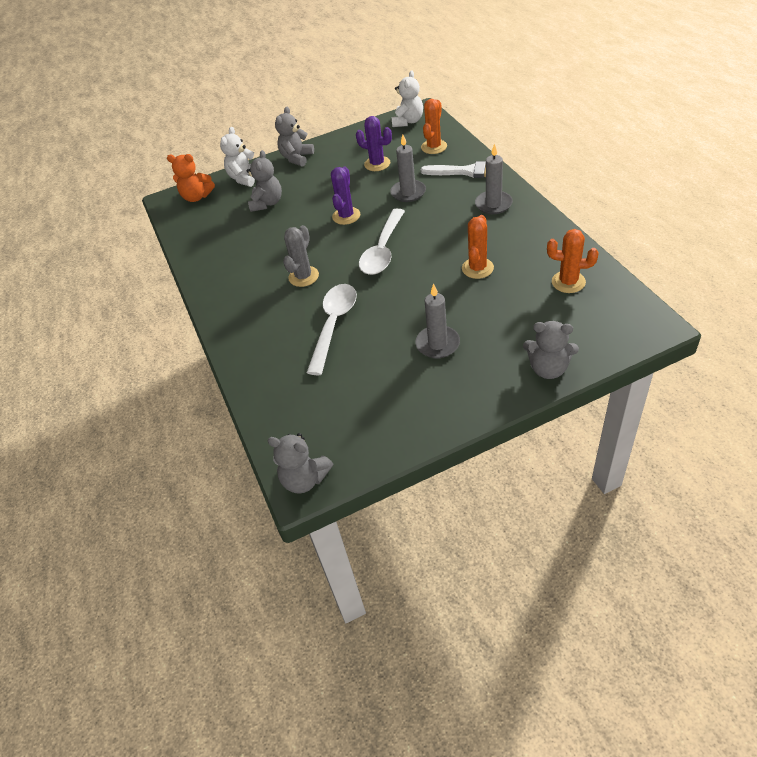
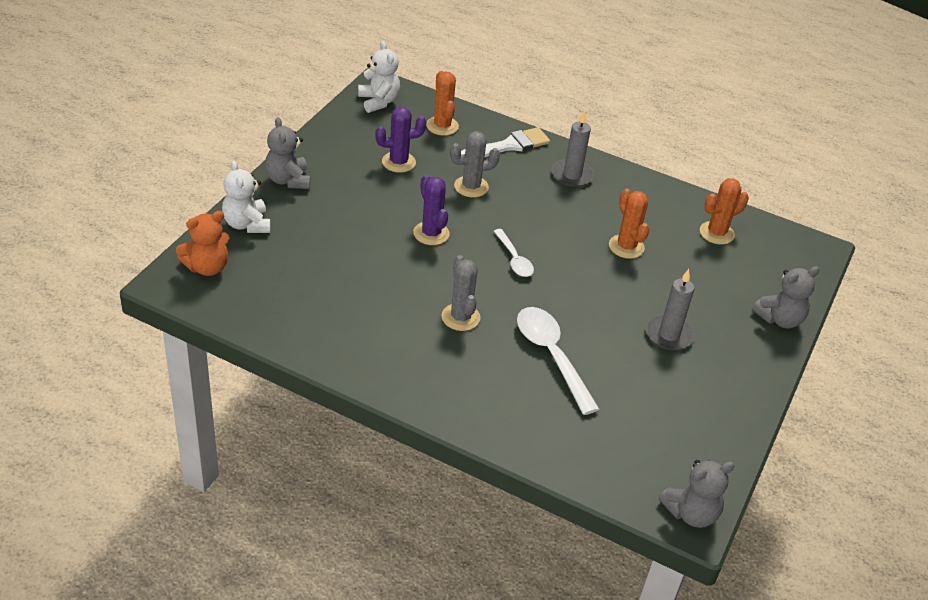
camera: 50 degrees left, 5 degrees down
grey teddy bear [246,150,282,212] -> none
white spoon [359,209,405,275] -> white spoon [494,229,534,277], size x0.58
grey candle [390,134,426,202] -> grey cactus [450,131,500,197]

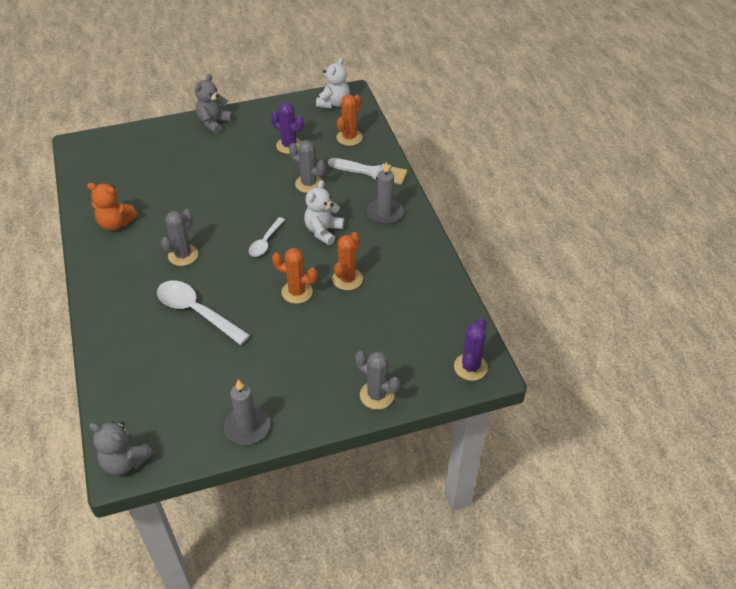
camera: 50 degrees right, 5 degrees up
orange teddy bear [176,211,230,276] -> orange teddy bear moved to [87,183,138,231]
white teddy bear [222,160,271,233] -> white teddy bear moved to [304,180,344,245]
purple cactus [413,175,450,245] -> purple cactus moved to [454,318,488,381]
white spoon [517,307,600,415] -> white spoon turned 75 degrees counterclockwise [157,280,250,345]
grey candle [646,269,695,350] -> grey candle moved to [224,380,270,445]
orange cactus [700,178,749,245] -> orange cactus moved to [272,248,317,304]
grey teddy bear [752,266,820,328] -> grey cactus [355,351,400,410]

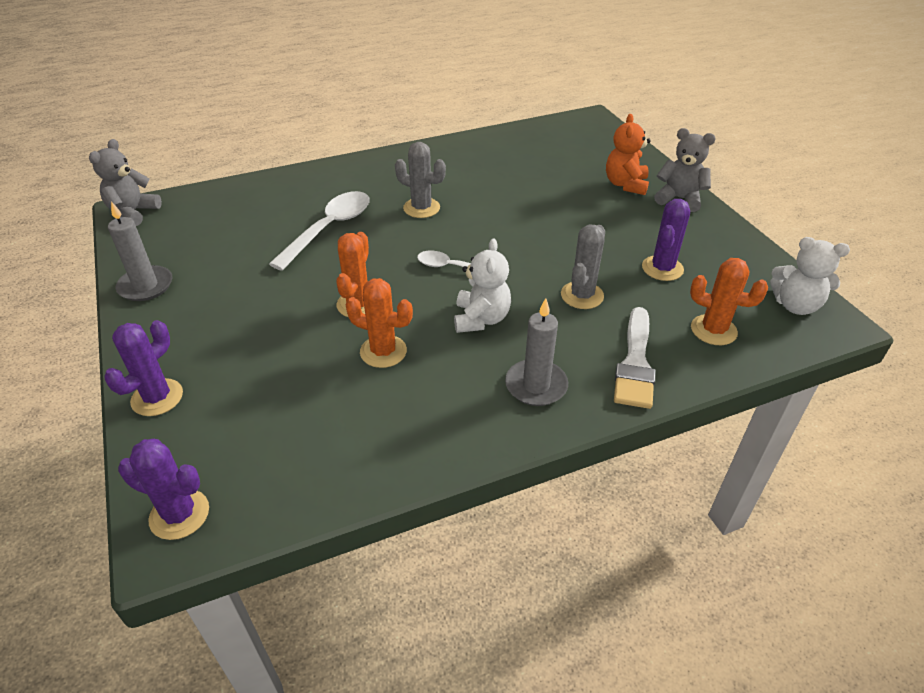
camera: 85 degrees right, 5 degrees down
orange teddy bear [87,183,138,231] -> orange teddy bear moved to [606,114,651,195]
white teddy bear [304,180,344,245] -> white teddy bear turned 75 degrees clockwise [454,238,511,333]
grey cactus [355,351,400,410] -> purple cactus [104,320,183,416]

